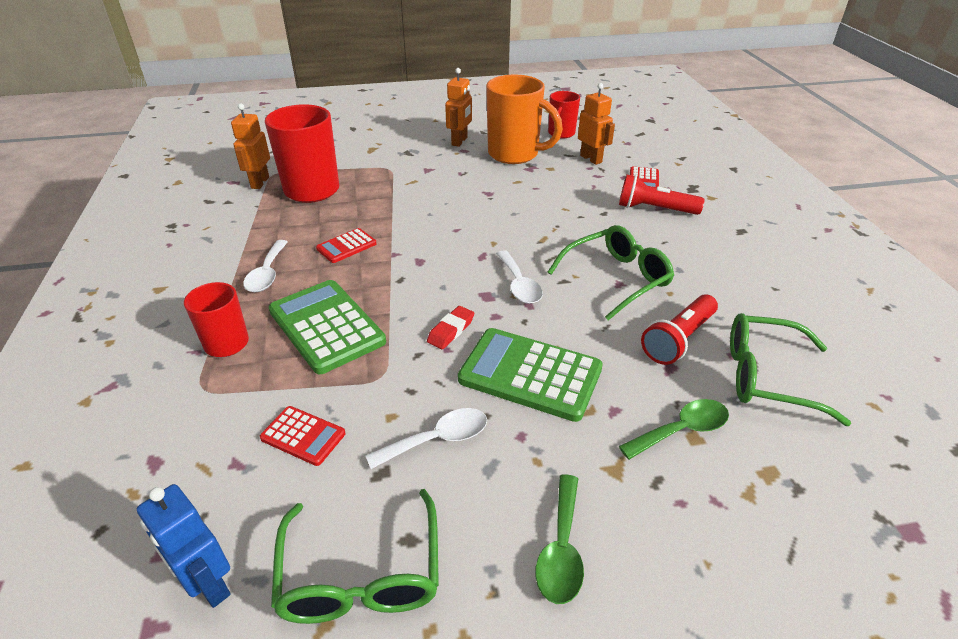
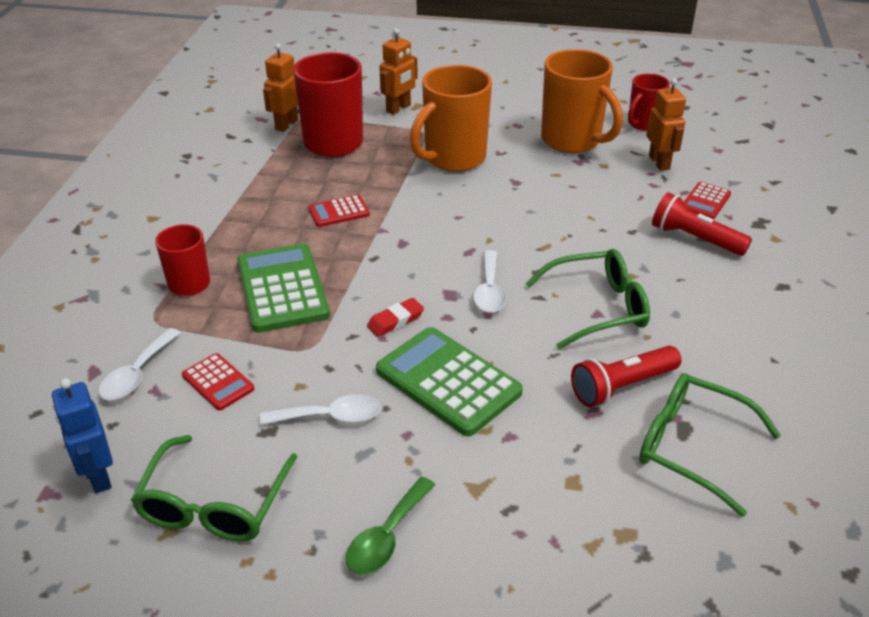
camera: 20 degrees right, 0 degrees up
white spoon [243,240,288,292] -> white spoon moved to [99,328,181,401]
orange robot [445,68,472,147] -> orange robot moved to [379,28,418,115]
green spoon [619,399,729,460] -> none
none -> orange mug [410,65,492,172]

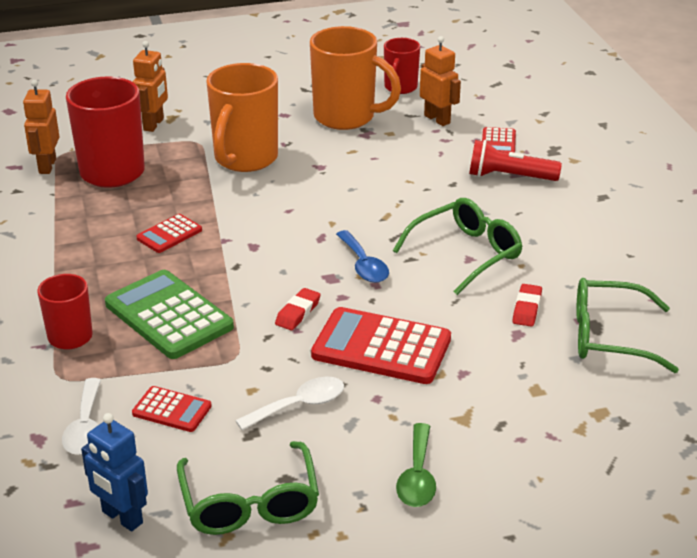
camera: 25 degrees left, 5 degrees down
green calculator [376,327,523,436] -> red calculator [311,307,451,384]
white spoon [473,250,506,313] -> blue spoon [336,230,389,283]
red flashlight [571,346,682,407] -> red eraser [513,284,542,327]

